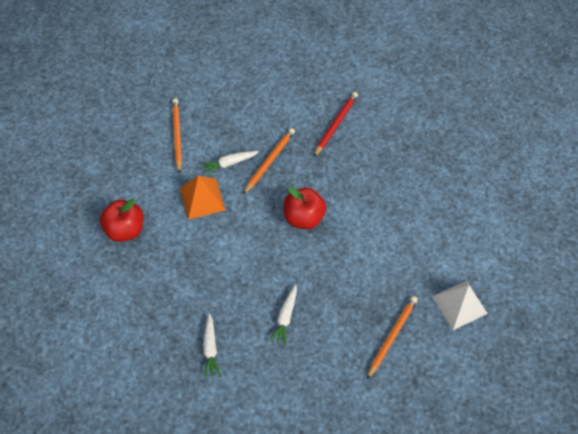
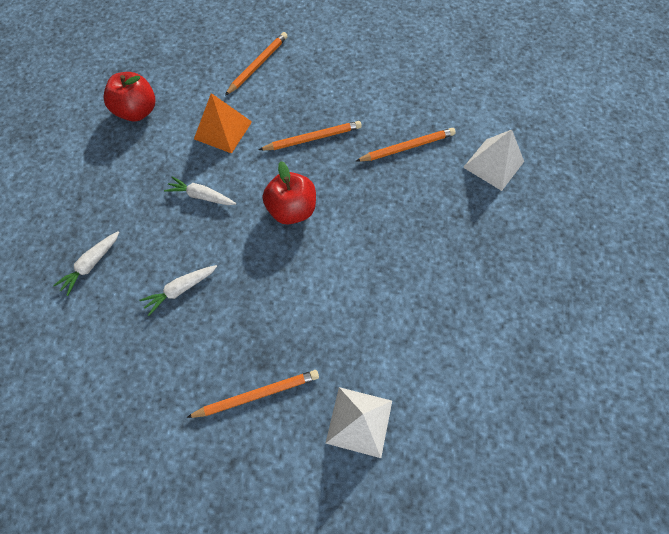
camera: 40 degrees right, 5 degrees up
white carrot [200,151,259,176] -> white carrot moved to [164,176,236,205]
red pencil [314,92,358,157] -> orange pencil [356,128,456,162]
none -> white pyramid [463,130,524,191]

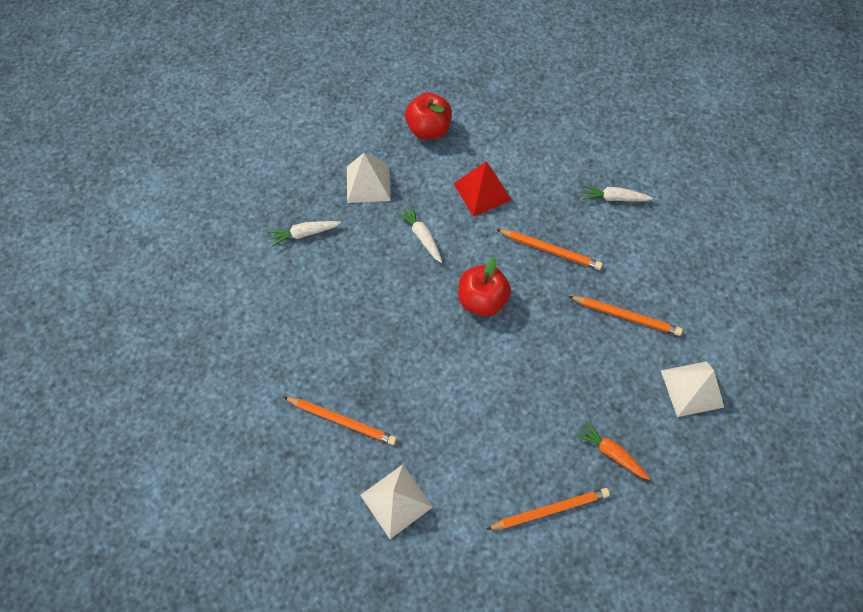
camera: 40 degrees right, 0 degrees up
white carrot [139,265,217,316] -> white carrot moved to [583,185,653,201]
orange pyramid [194,93,252,154] -> red pyramid [453,162,511,217]
orange pencil [225,32,288,95] -> orange pencil moved to [486,488,610,530]
none -> white pyramid [347,153,391,203]
none -> orange carrot [575,420,650,480]

